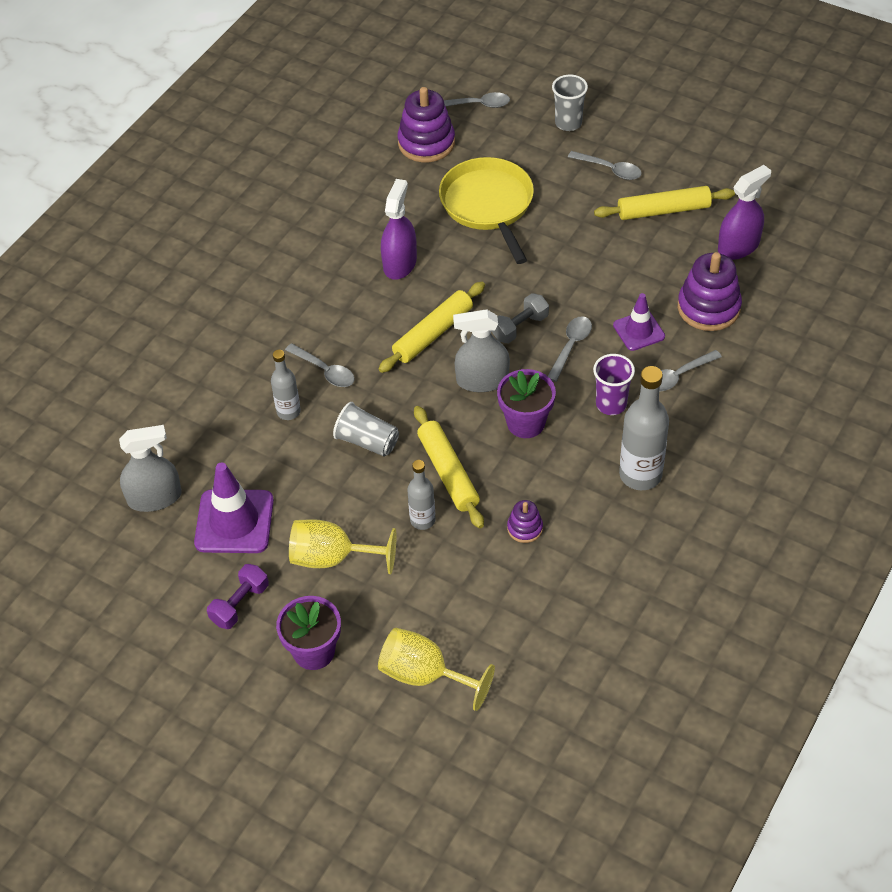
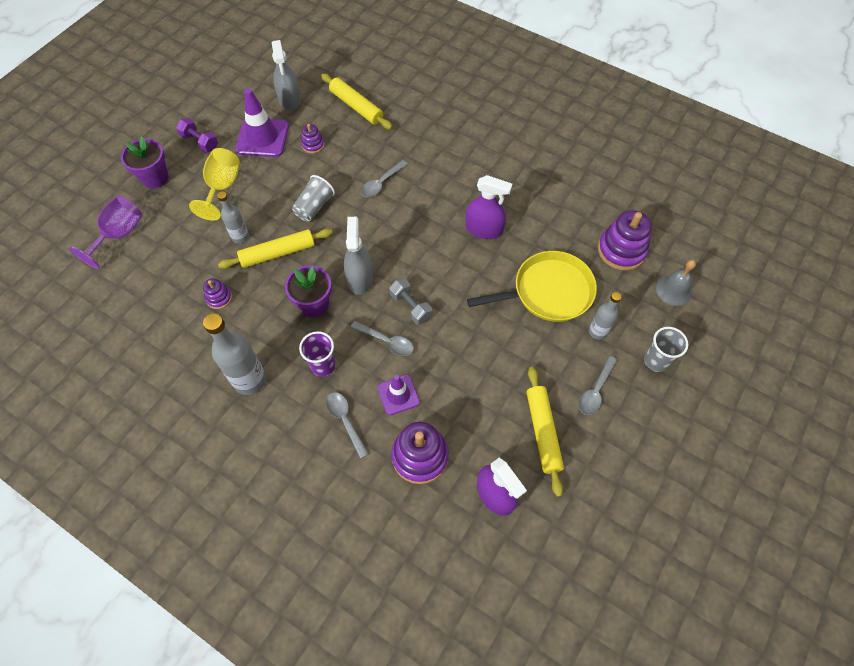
camera: 90 degrees right, 10 degrees up
grey bottle [271,350,301,420] -> grey bottle moved to [589,292,621,340]
yellow goblet [378,628,495,711] -> purple goblet [69,195,143,269]
yellow rolling pin [379,282,485,373] -> yellow rolling pin moved to [321,73,393,130]
grey spoon [444,92,510,108] -> grey bell [656,260,696,306]
none -> purple stacking toy [301,124,325,154]

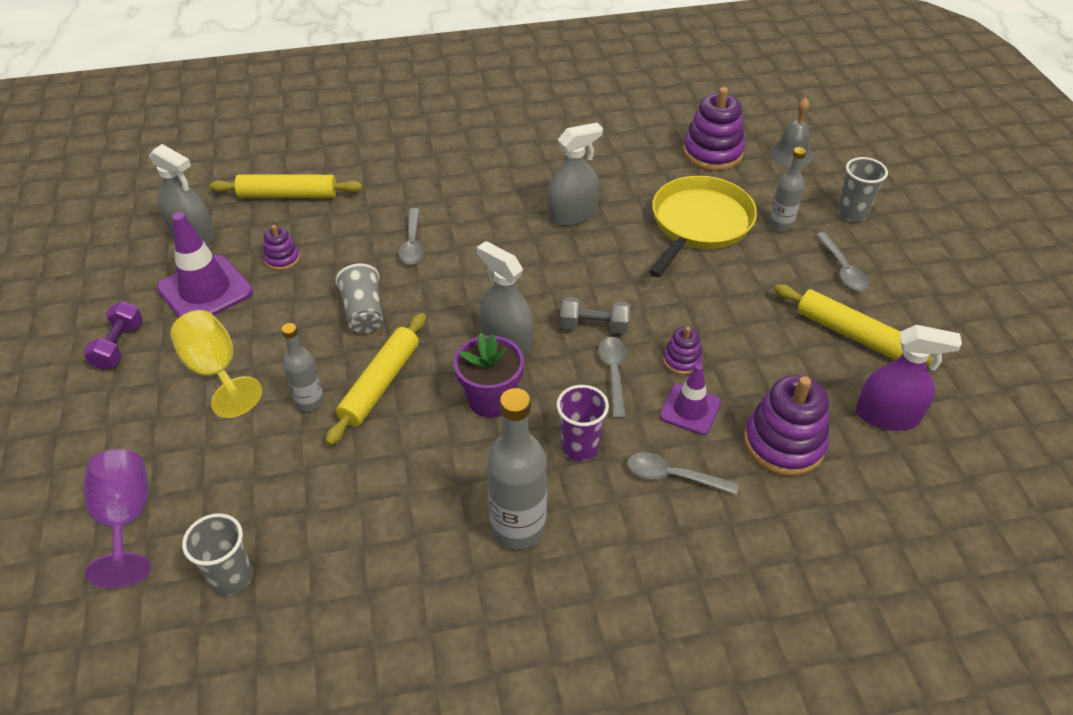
camera: 45 degrees left, 15 degrees down
purple flower pot [121,136,169,189] -> none
purple dumbbell [176,118,218,153] -> purple dumbbell turned 75 degrees counterclockwise [83,301,143,370]
purple stacking toy [203,278,232,309] -> purple stacking toy moved to [663,327,703,375]
grey spoon [350,321,414,356] -> grey spoon turned 75 degrees counterclockwise [598,337,627,419]
purple spray bottle [465,175,512,239] -> grey spray bottle [548,123,603,226]
none -> grey cup [182,513,253,596]

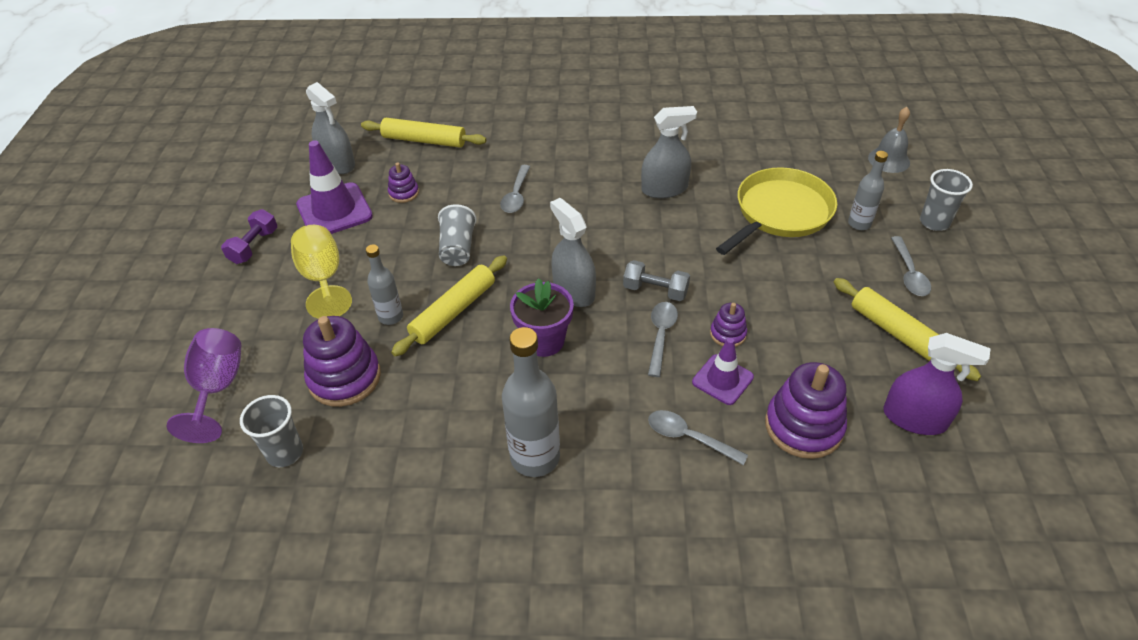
camera: 15 degrees right, 0 degrees up
purple cup [556,385,609,461] -> none
purple stacking toy [683,87,745,171] -> purple stacking toy moved to [303,316,381,407]

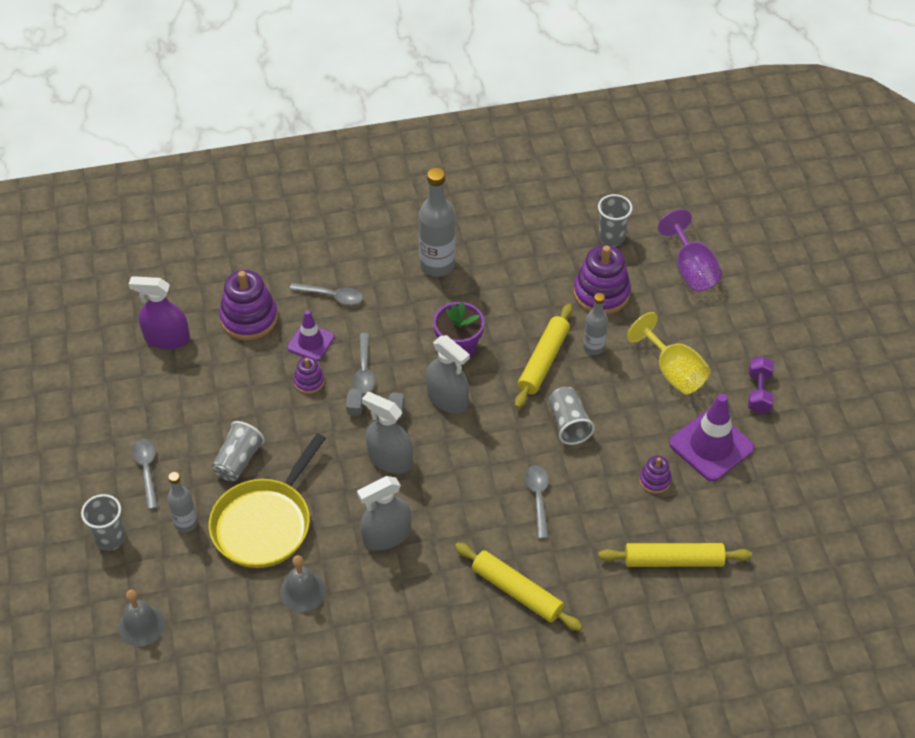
camera: 165 degrees right, 5 degrees up
grey spray bottle [306,82,355,174] -> grey spray bottle moved to [362,392,413,473]
yellow rolling pin [834,278,981,381] -> yellow rolling pin moved to [455,543,583,631]
none -> grey cup [212,421,265,481]
none -> grey bell [280,555,326,612]

